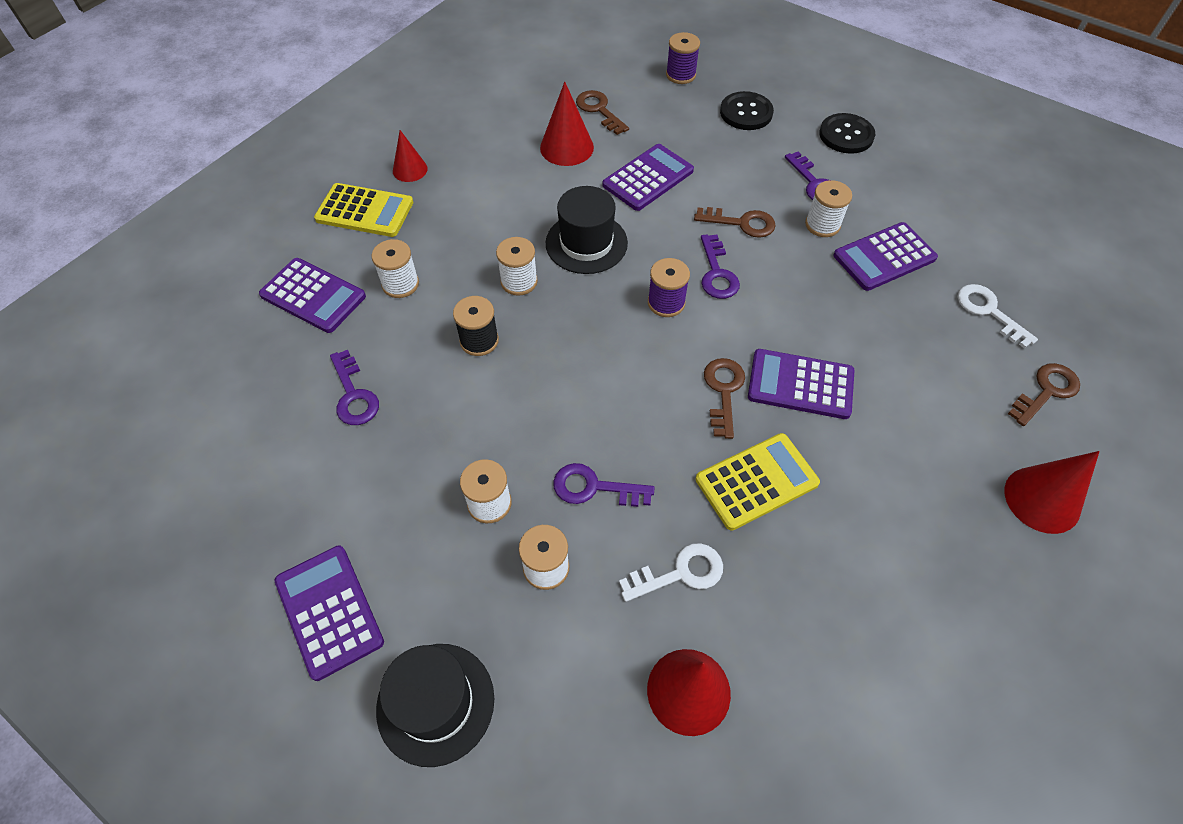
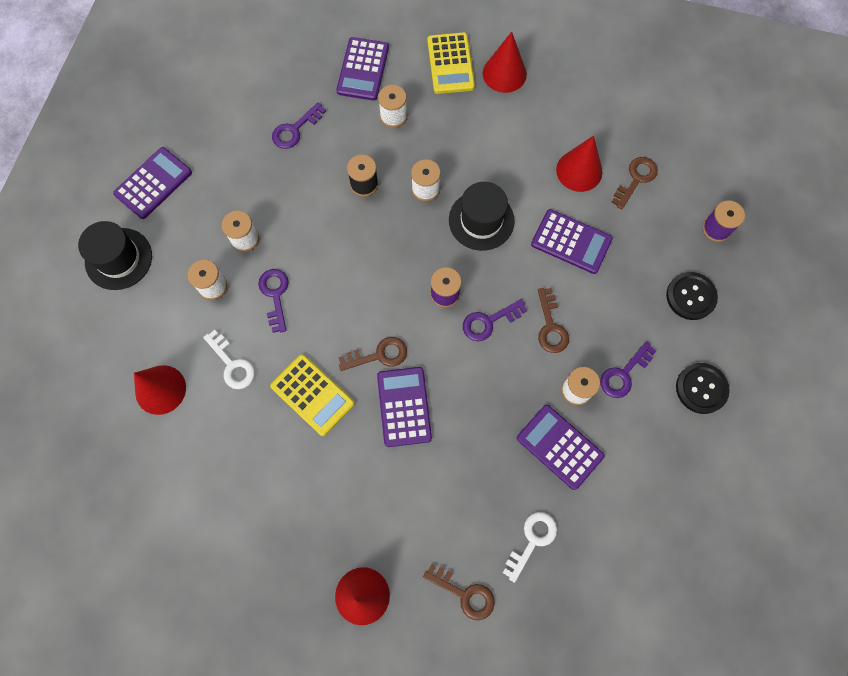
camera: 70 degrees right, 15 degrees up
red cone [393,130,428,182] -> red cone [483,32,527,93], size x1.58

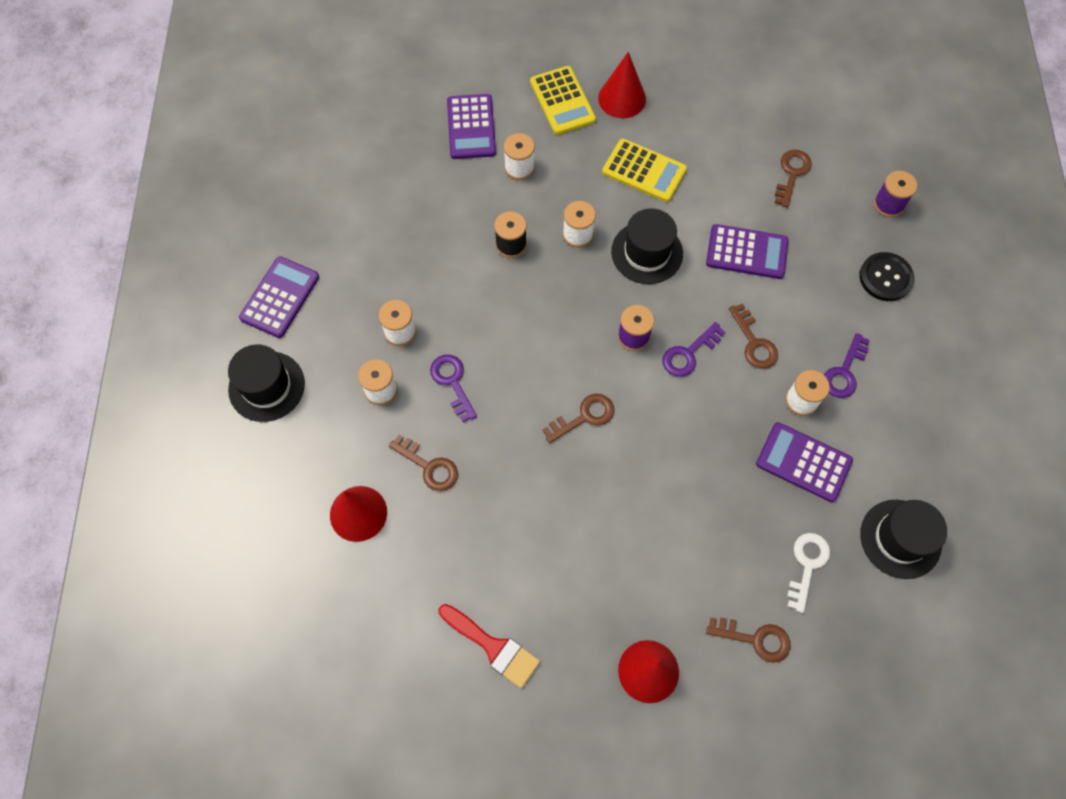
camera: 15 degrees left, 5 degrees down
white key [203,330,255,389] -> brown key [389,435,458,491]
yellow calculator [270,354,355,436] -> yellow calculator moved to [602,139,687,202]
purple key [272,102,326,149] -> none
purple calculator [377,367,432,447] -> none
red cone [556,136,602,192] -> none
black button [676,363,730,414] -> none
none -> red brush [439,604,540,688]
none -> black hat [860,500,947,579]

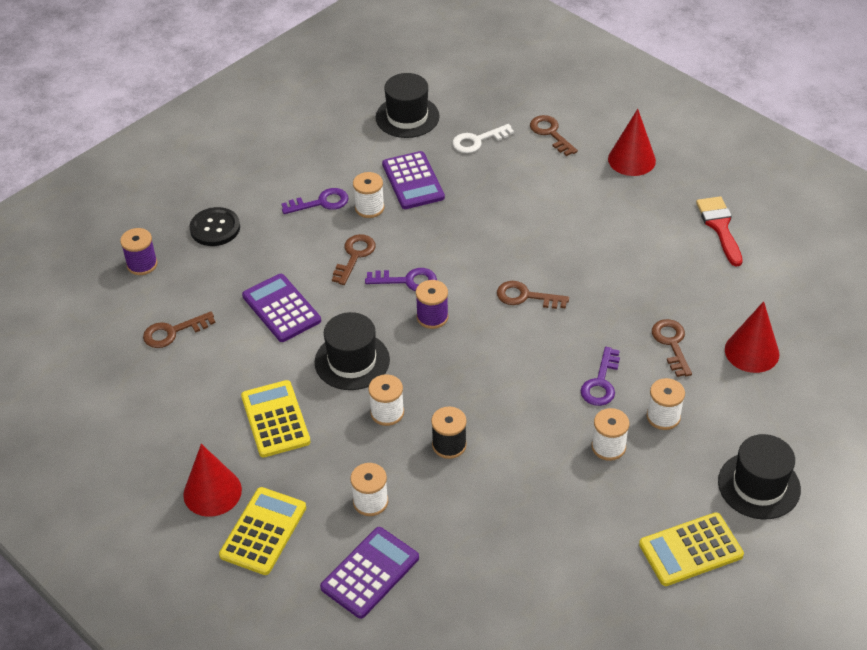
camera: 135 degrees left, 20 degrees down
purple calculator [239,256,319,338] -> yellow calculator [639,512,744,586]

